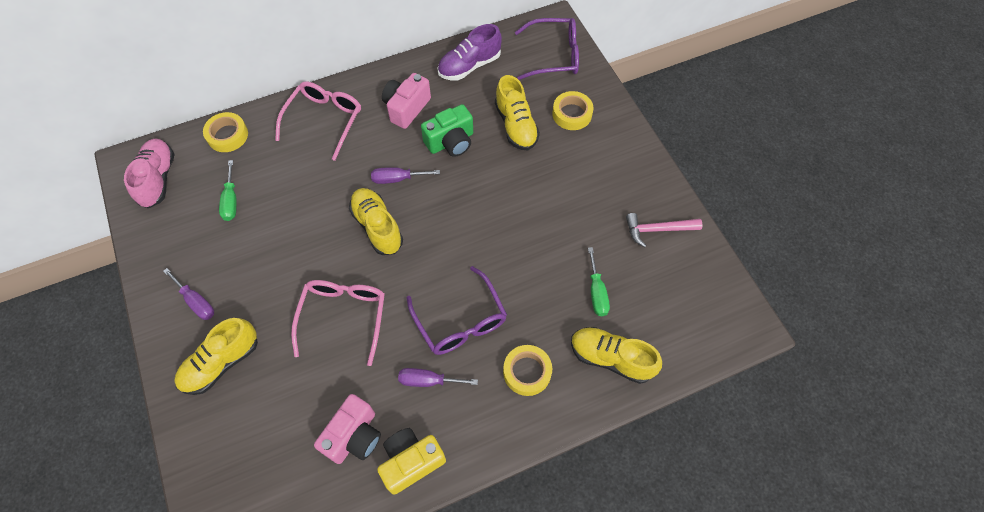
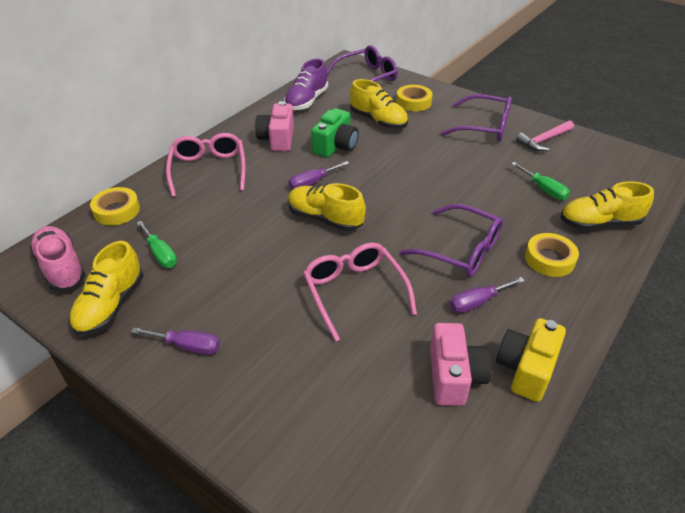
camera: 30 degrees left, 20 degrees down
yellow shoe [174,318,258,395] -> yellow shoe moved to [69,241,143,336]
none -> purple glasses [441,94,512,141]

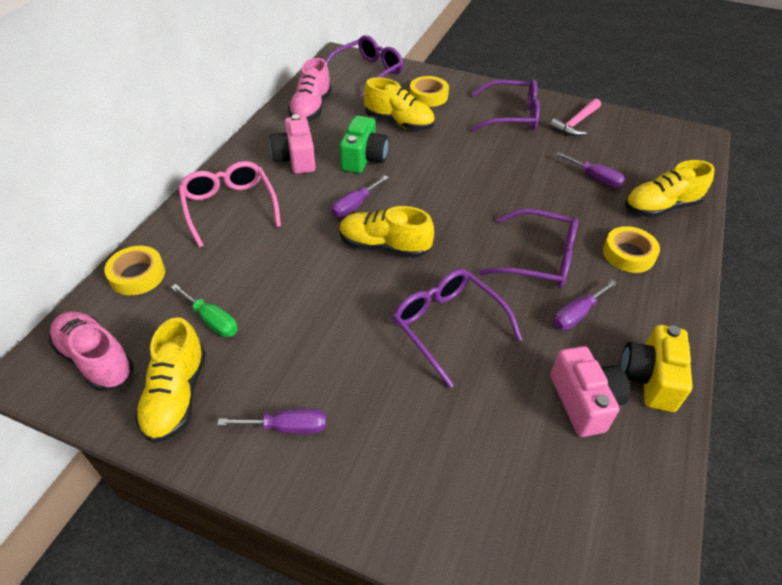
camera: 15 degrees left, 5 degrees up
purple shoe [284,59,328,110] -> pink shoe [288,58,331,121]
pink glasses [303,242,417,342] -> purple glasses [393,269,522,388]
green screwdriver [511,162,570,200] -> purple screwdriver [556,152,625,188]

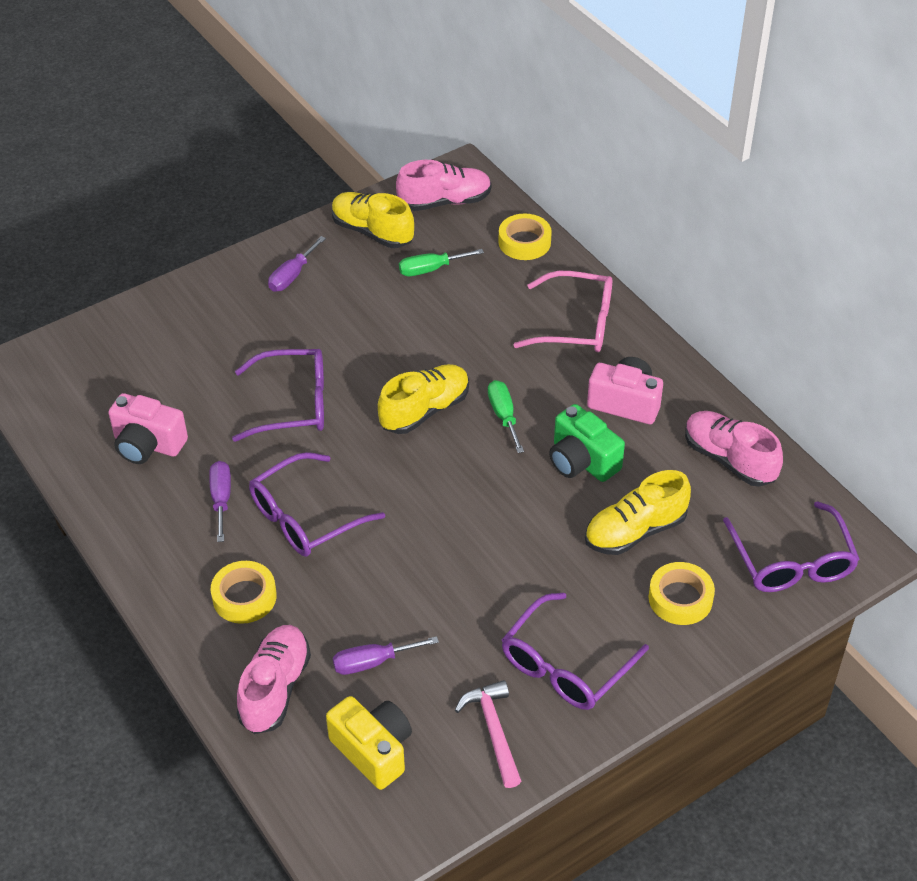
camera: 125 degrees right, 0 degrees up
purple screwdriver [331,175,389,217] -> green screwdriver [488,380,524,453]
yellow camera [620,325,693,412] -> yellow camera moved to [326,696,412,790]
yellow shoe [625,160,715,218] -> pink shoe [237,625,311,734]

